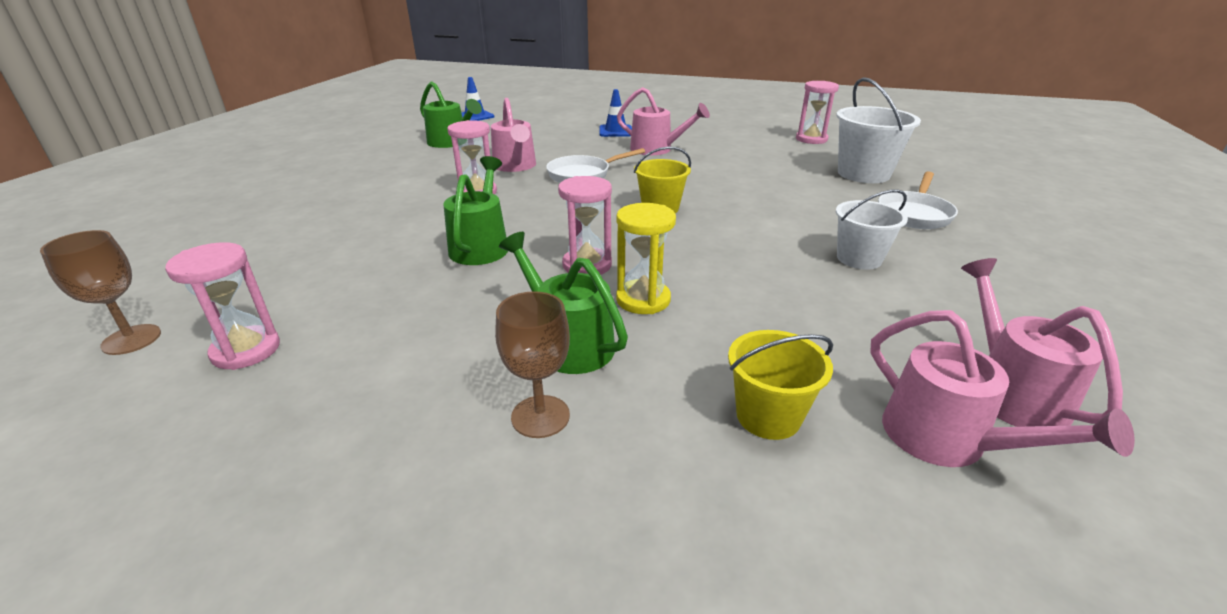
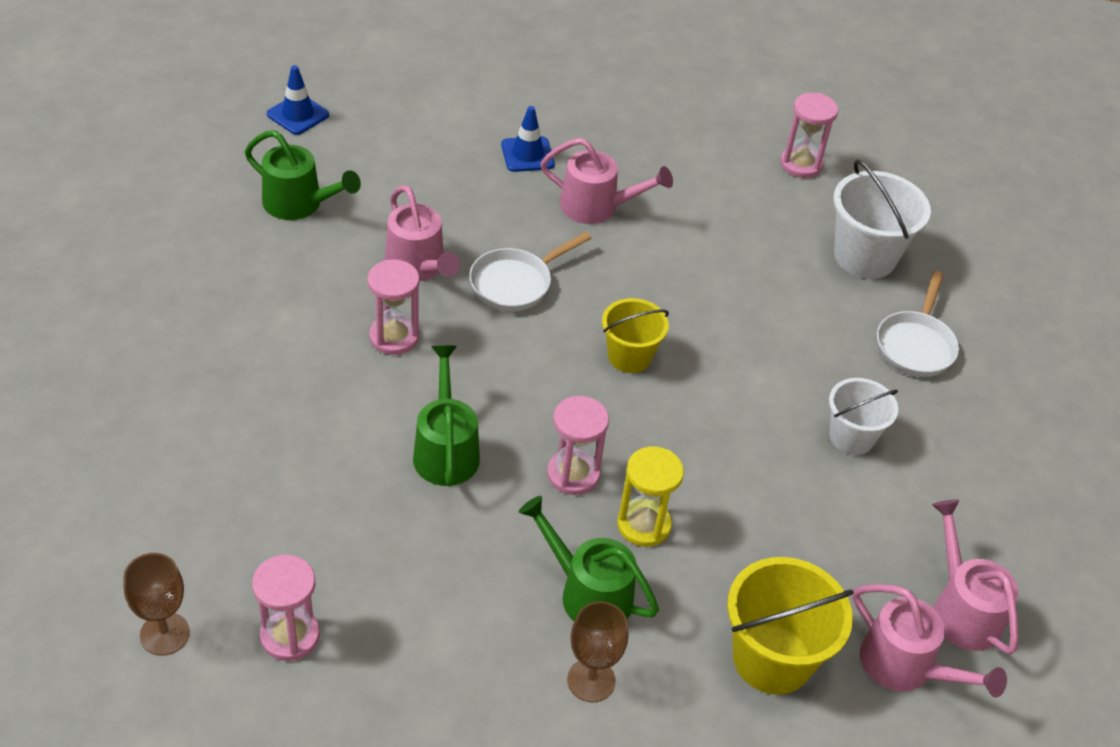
camera: 15 degrees left, 15 degrees up
yellow bucket [728,330,833,440] -> yellow bucket [727,557,854,695], size x1.56

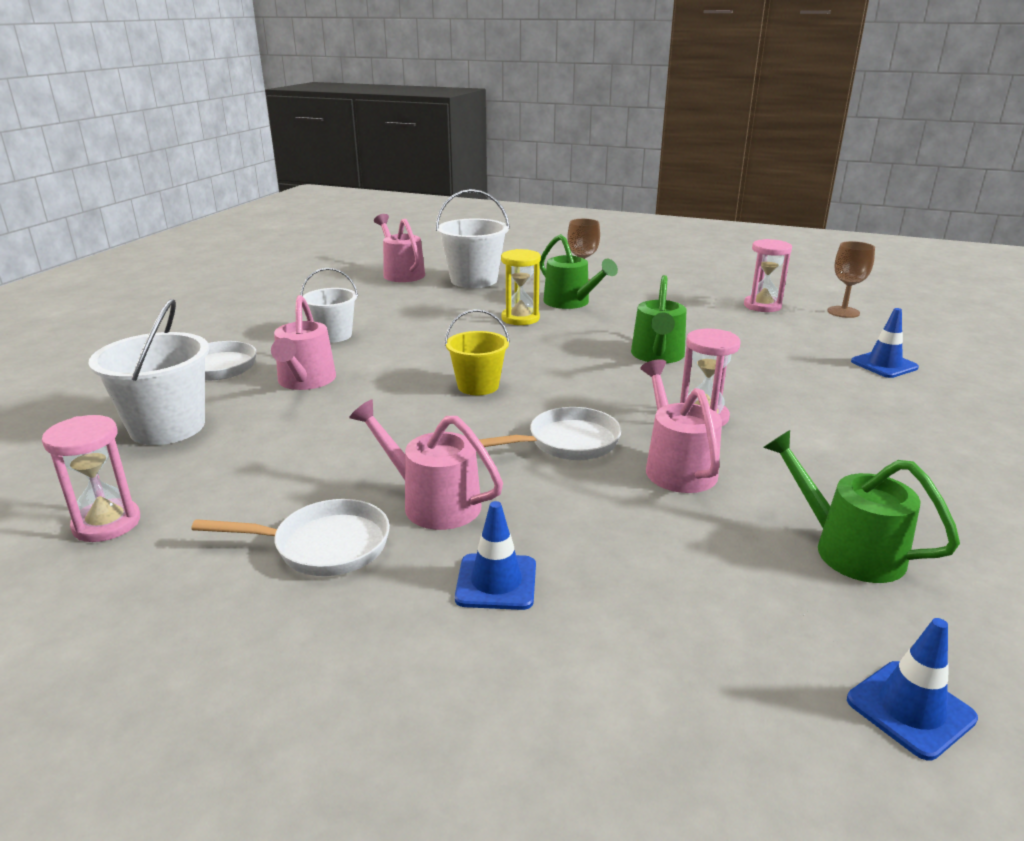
camera: 160 degrees left, 20 degrees down
pink hourglass [547,396,609,495] -> none
yellow bucket [727,557,854,695] -> white bucket [436,189,510,288]
pink watering can [932,500,1019,655] -> pink watering can moved to [271,295,336,390]
none -> white pan [191,499,390,576]
none -> blue traffic cone [851,308,919,378]

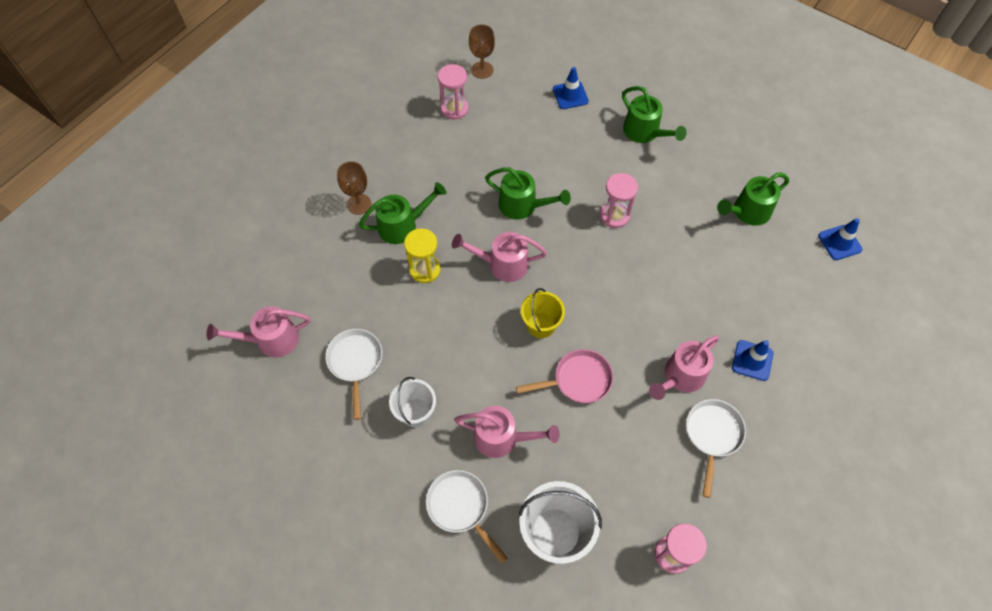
camera: 75 degrees left, 35 degrees up
white bucket [436,189,510,288] -> none
white pan [479,407,622,460] -> white pan moved to [325,329,382,420]
pink watering can [641,359,722,493] -> pink watering can moved to [452,232,547,282]
none -> pink pan [516,349,613,403]
none -> green watering can [622,86,687,143]

